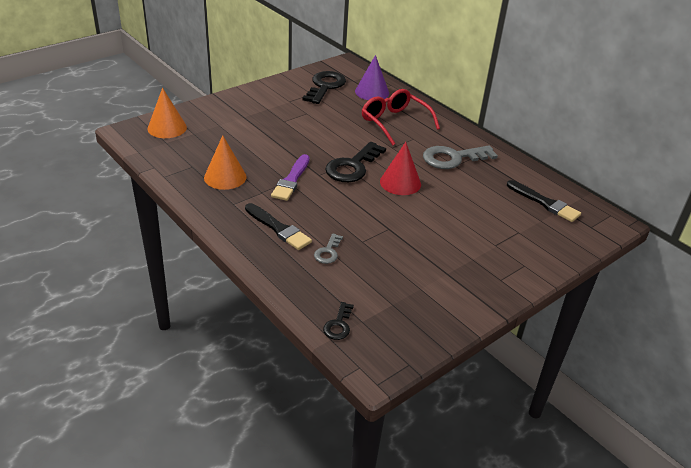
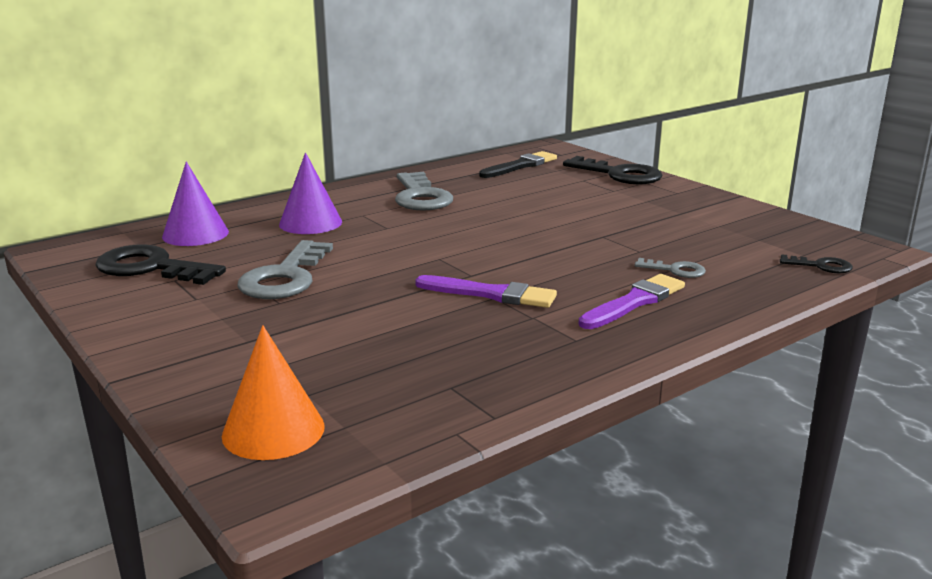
camera: 85 degrees left, 15 degrees down
orange cone [204,135,247,190] -> none
black brush [245,203,312,250] -> purple brush [579,274,685,329]
black key [325,142,386,182] -> black key moved to [563,156,663,184]
red glasses [362,89,440,145] -> purple cone [279,152,342,234]
red cone [380,142,421,195] -> none
none -> grey key [238,240,333,299]

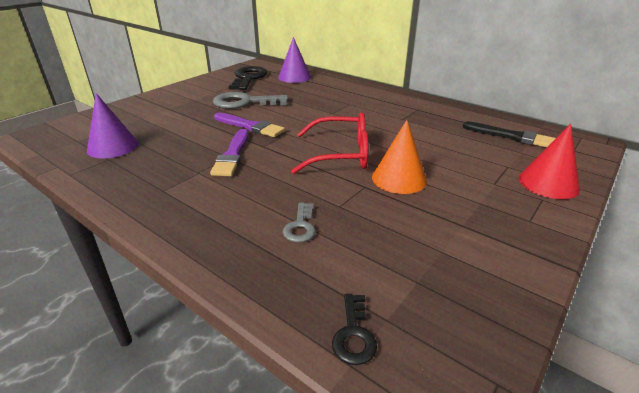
camera: 75 degrees right, 10 degrees up
orange cone [222,325,325,460] -> orange cone moved to [372,120,427,194]
purple cone [279,152,342,234] -> purple cone moved to [87,93,139,158]
grey key [395,172,453,211] -> none
black key [563,156,663,184] -> red cone [519,124,580,199]
purple brush [579,274,685,329] -> purple brush moved to [214,112,285,137]
none -> red glasses [291,113,368,174]

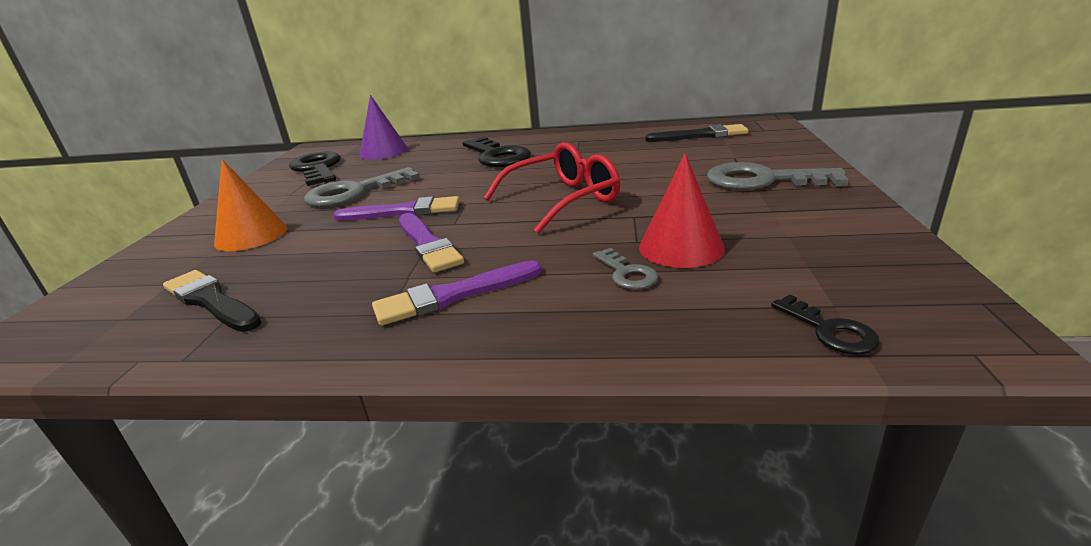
camera: 30 degrees left, 5 degrees down
purple cone [87,93,139,158] -> black brush [163,270,262,332]
orange cone [372,120,427,194] -> orange cone moved to [214,159,287,251]
red cone [519,124,580,199] -> red cone moved to [639,153,725,268]
none -> purple brush [372,260,542,326]
none -> black key [462,137,531,167]
none -> grey key [707,162,849,190]

